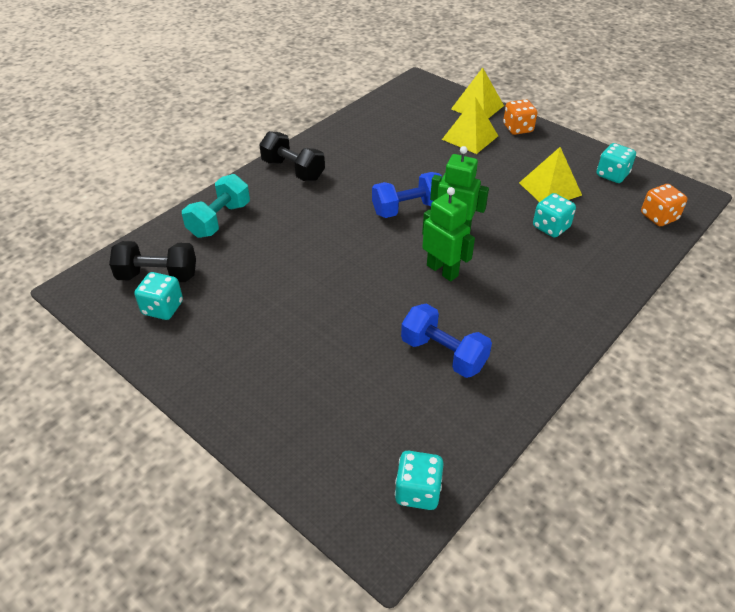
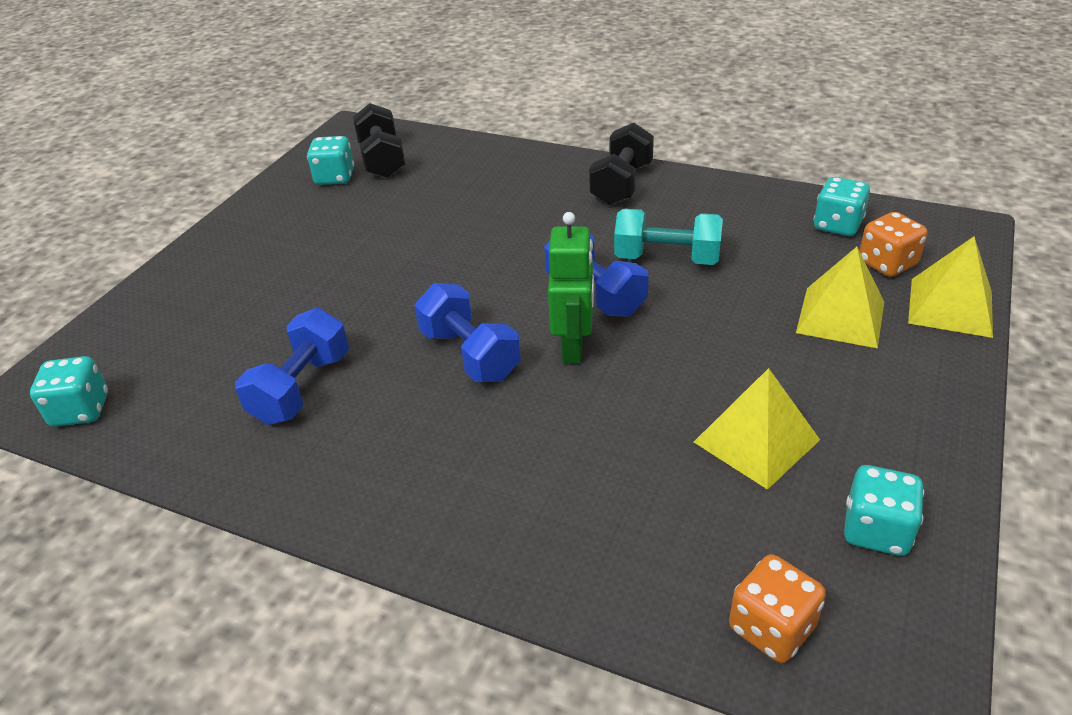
camera: 75 degrees right, 5 degrees down
turquoise dumbbell [182,174,250,238] -> turquoise dumbbell moved to [614,209,723,265]
green robot [422,187,475,281] -> blue dumbbell [414,283,521,382]
orange dice [503,99,537,135] -> orange dice moved to [860,212,928,277]
turquoise dice [533,193,576,238] -> turquoise dice moved to [814,177,870,236]

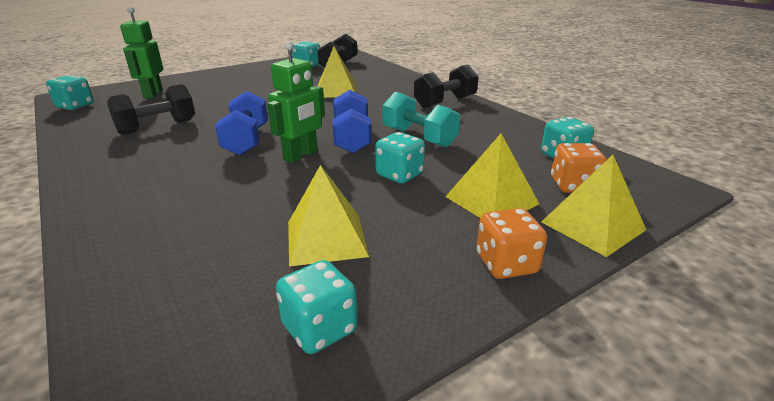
camera: 30 degrees right, 10 degrees down
blue dumbbell [235,308,349,425] -> black dumbbell [107,84,195,135]
orange dice [729,554,826,663] -> orange dice moved to [477,208,547,279]
none -> green robot [120,7,163,99]
none -> yellow pyramid [318,46,357,98]
none -> turquoise dice [375,132,425,184]

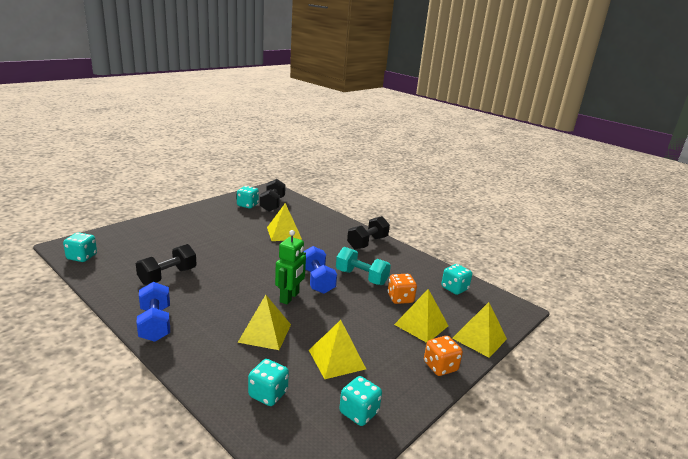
camera: 15 degrees left, 5 degrees down
green robot [120,7,163,99] -> none
blue dumbbell [215,91,268,156] -> blue dumbbell moved to [136,282,170,342]
turquoise dice [375,132,425,184] -> turquoise dice moved to [248,359,289,406]
orange dice [551,143,607,193] -> orange dice moved to [388,274,417,304]
none -> yellow pyramid [237,295,291,350]

